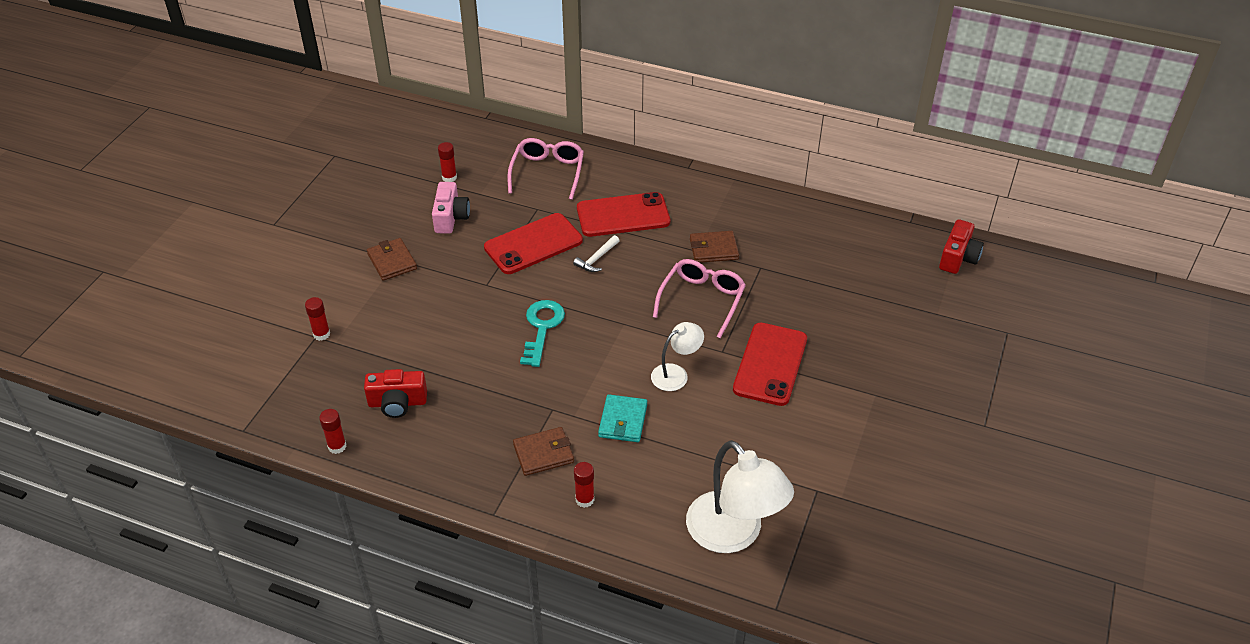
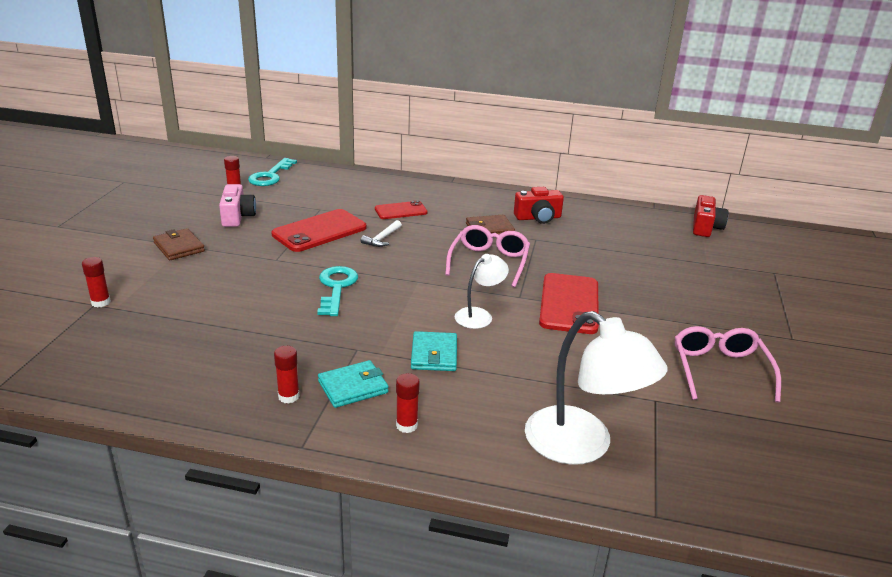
camera: 10 degrees left, 15 degrees down
red glue stick [319,409,346,454] -> red glue stick moved to [274,346,300,404]
red camera [364,369,427,418] -> red camera moved to [514,187,564,224]
pink glasses [507,138,584,200] -> pink glasses moved to [675,326,781,403]
brown wallet [513,427,574,476] -> turquoise wallet [318,360,389,408]
red phone [577,192,670,237] -> red phone [375,200,428,219], size x0.60
none -> turquoise key [248,158,297,186]

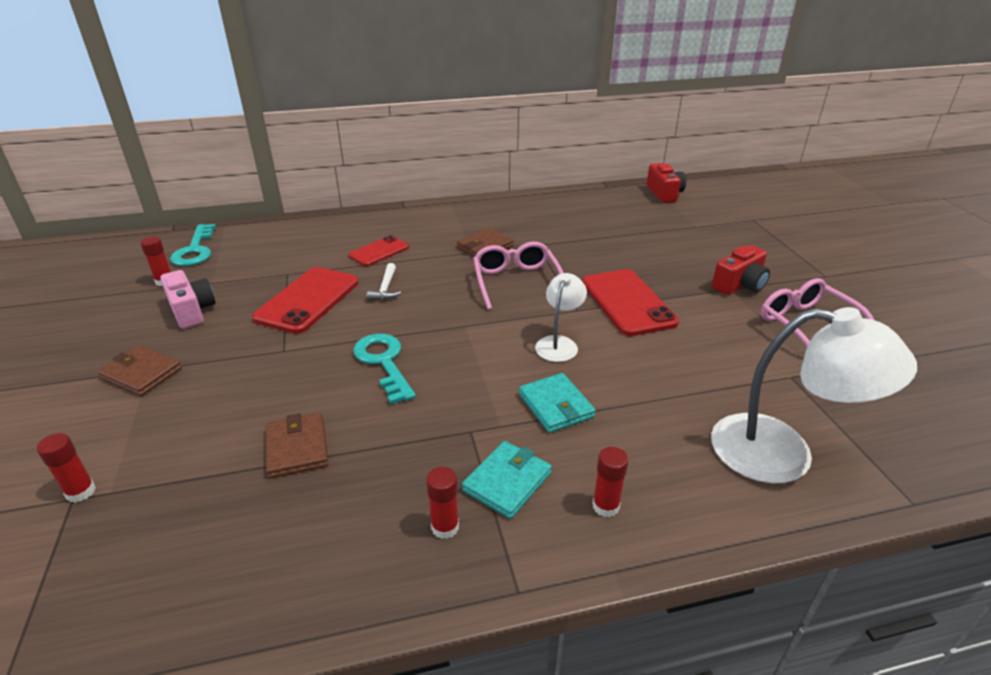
camera: 25 degrees left, 5 degrees up
red camera [514,187,564,224] -> red camera moved to [712,245,770,295]
none -> brown wallet [266,413,328,478]

